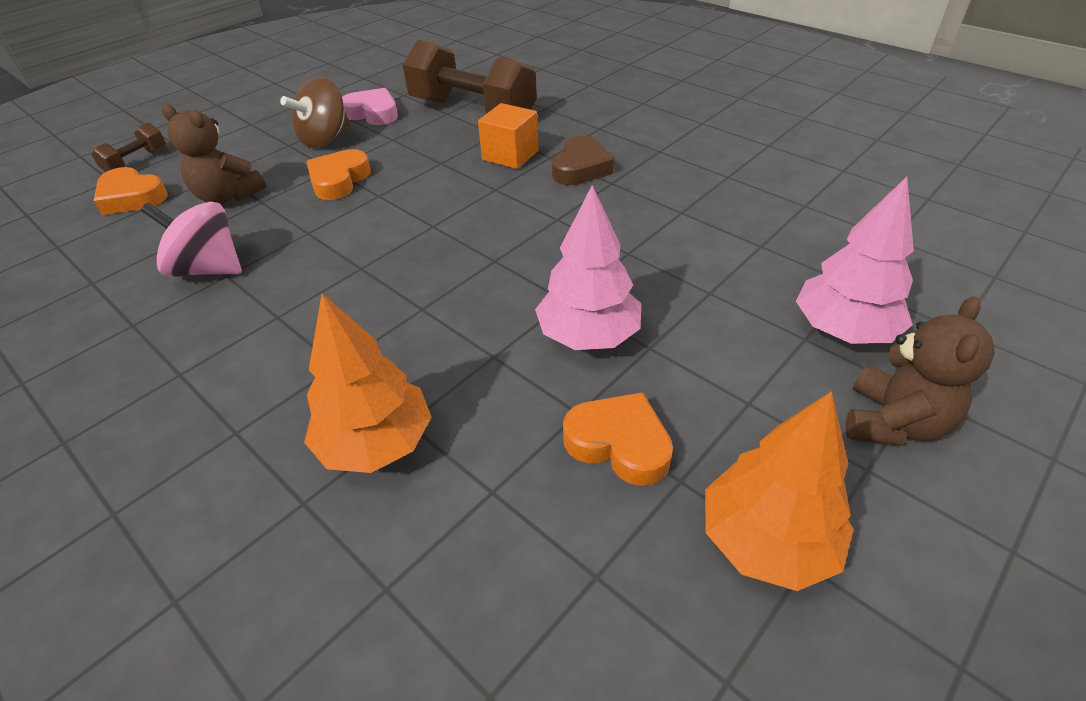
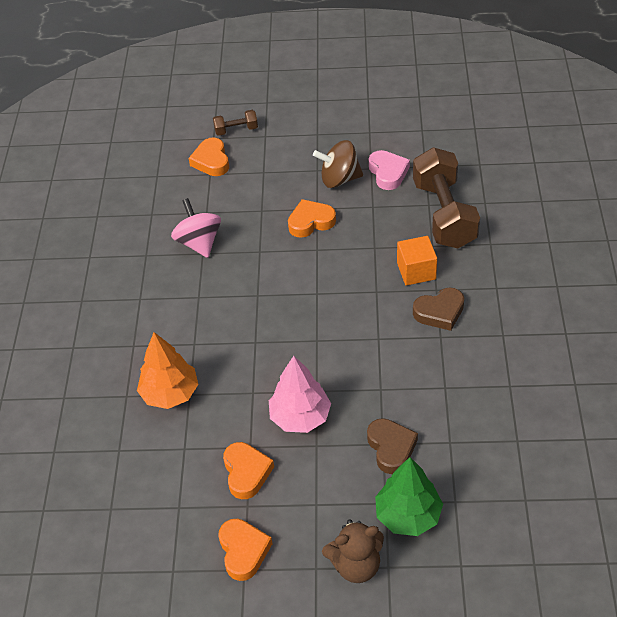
camera: 50 degrees right, 5 degrees up
brown teddy bear [161,104,266,204] -> none
orange tree [705,391,854,591] -> orange heart [219,519,273,581]
pink tree [796,177,914,344] -> green tree [375,457,443,536]
none -> brown heart [367,418,418,474]

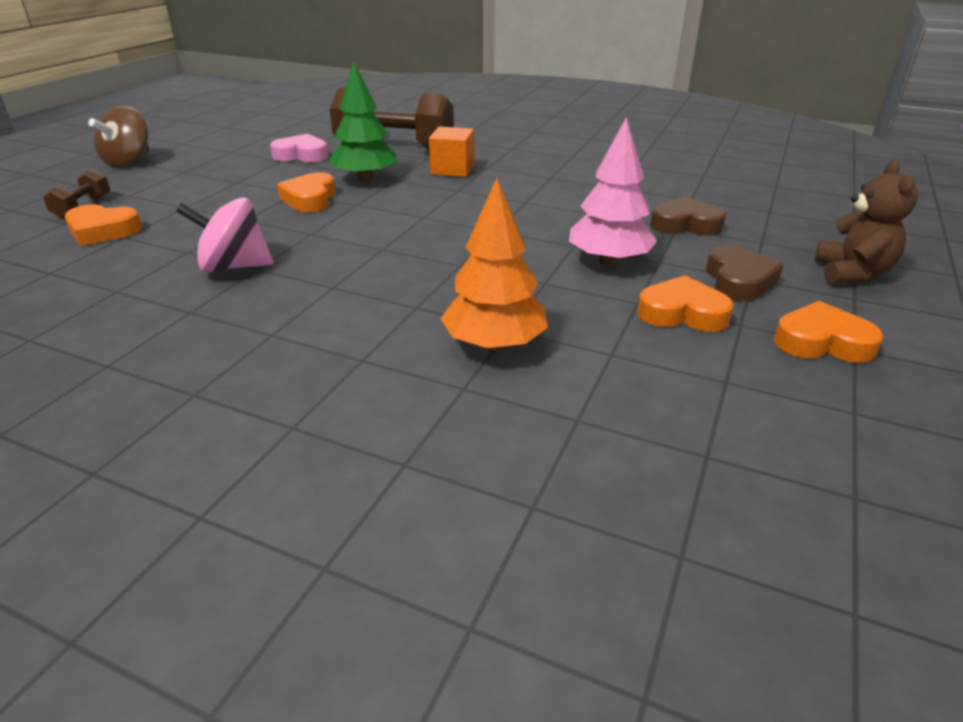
camera: 70 degrees left, 15 degrees down
brown spinning top [313,140,363,188] -> brown spinning top moved to [88,106,149,167]
green tree [375,457,443,536] -> green tree moved to [329,61,397,182]
brown heart [413,287,464,331] -> brown heart moved to [706,245,783,301]

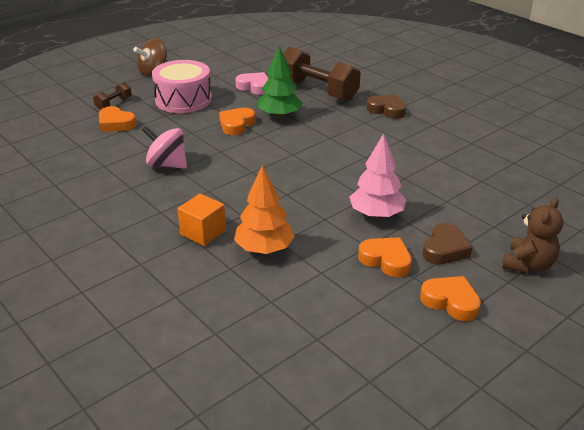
camera: 25 degrees right, 0 degrees up
orange cube [429,127,474,177] -> orange cube moved to [177,194,226,246]
brown heart [650,196,726,236] -> brown heart moved to [366,94,406,119]
none -> pink drum [152,60,212,113]

